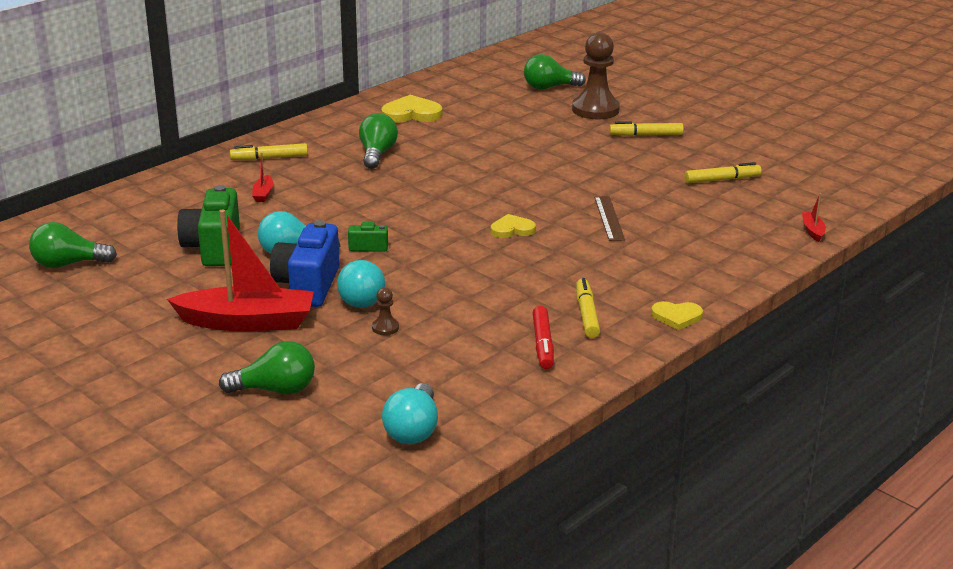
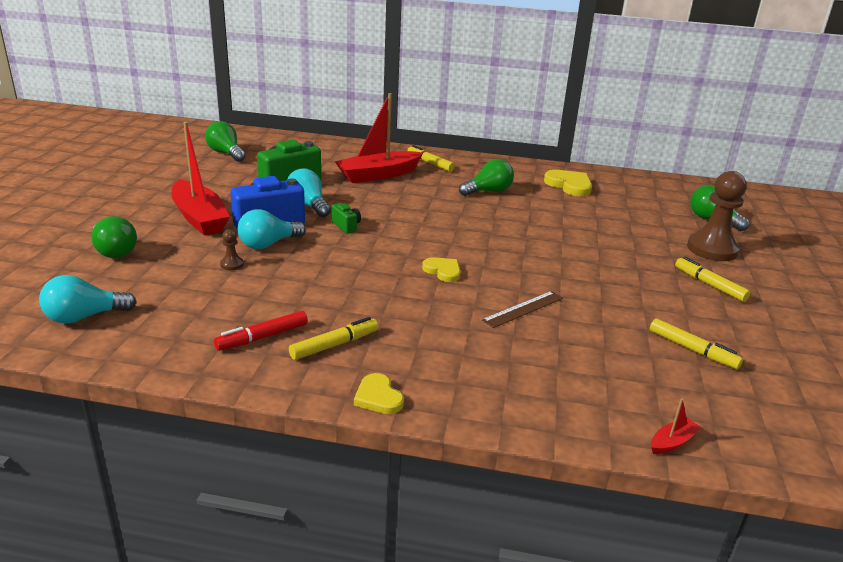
camera: 55 degrees right, 0 degrees up
red boat [252,152,273,202] -> red boat [335,93,423,183], size x2.46

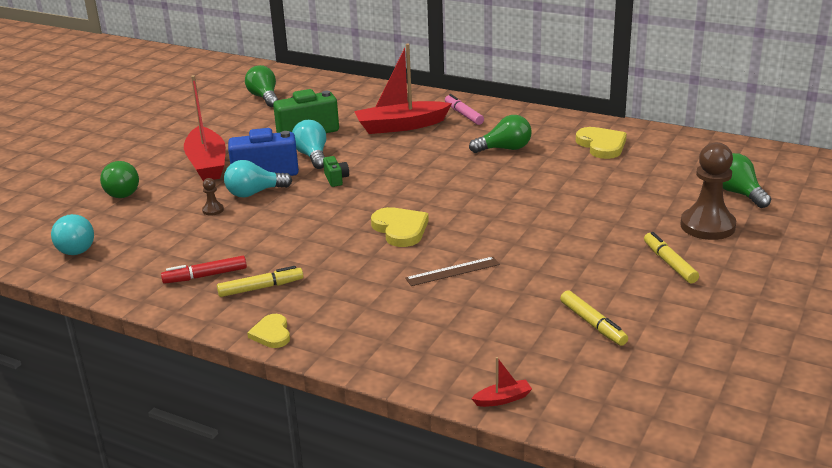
camera: 20 degrees right, 0 degrees up
turquoise light bulb [39,275,137,324] -> turquoise light bulb turned 105 degrees counterclockwise [51,214,94,255]
yellow marker [407,145,455,172] -> pink marker [445,94,484,125]
yellow heart [422,257,461,282] -> yellow heart [371,207,429,247], size x1.57

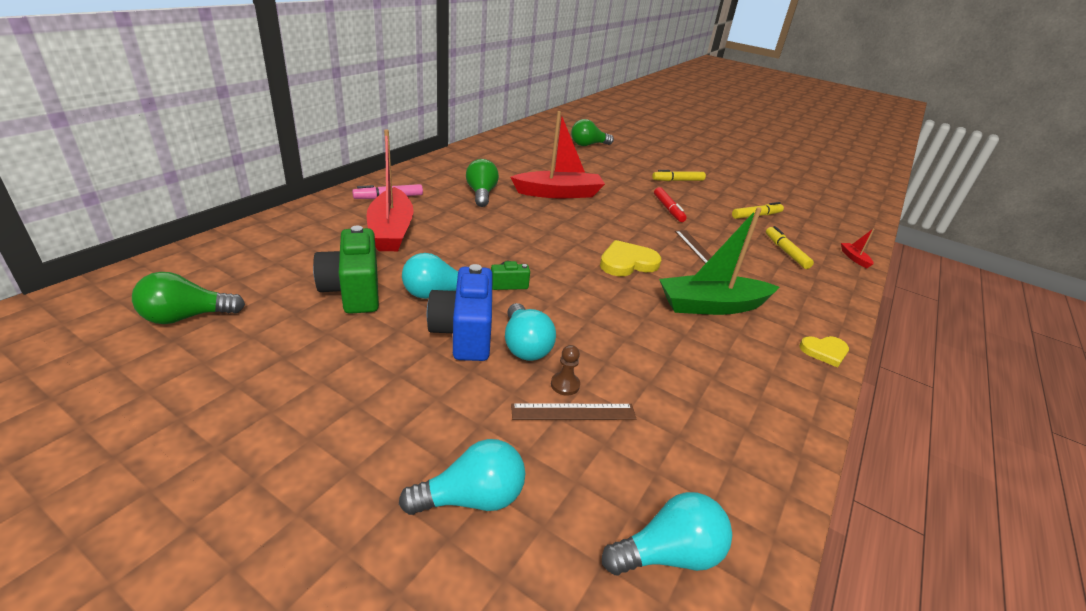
camera: 90 degrees left, 5 degrees up
green light bulb [100,161,139,198] -> turquoise light bulb [399,439,525,515]
red marker [161,256,247,284] -> red marker moved to [654,187,687,222]
red boat [184,75,226,181] -> red boat moved to [510,111,605,198]
yellow marker [217,266,303,297] -> yellow marker moved to [766,226,814,269]
yellow heart [576,127,627,159] -> none
brown pawn [680,142,736,240] -> none
none -> brown ruler [511,403,636,420]
none -> green boat [659,207,780,315]

